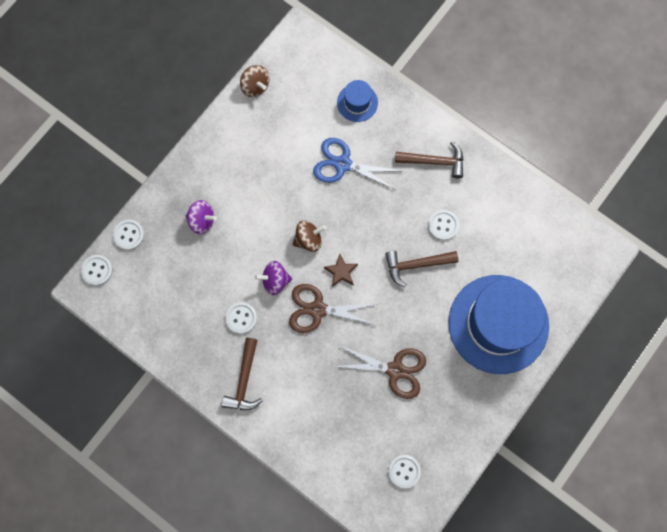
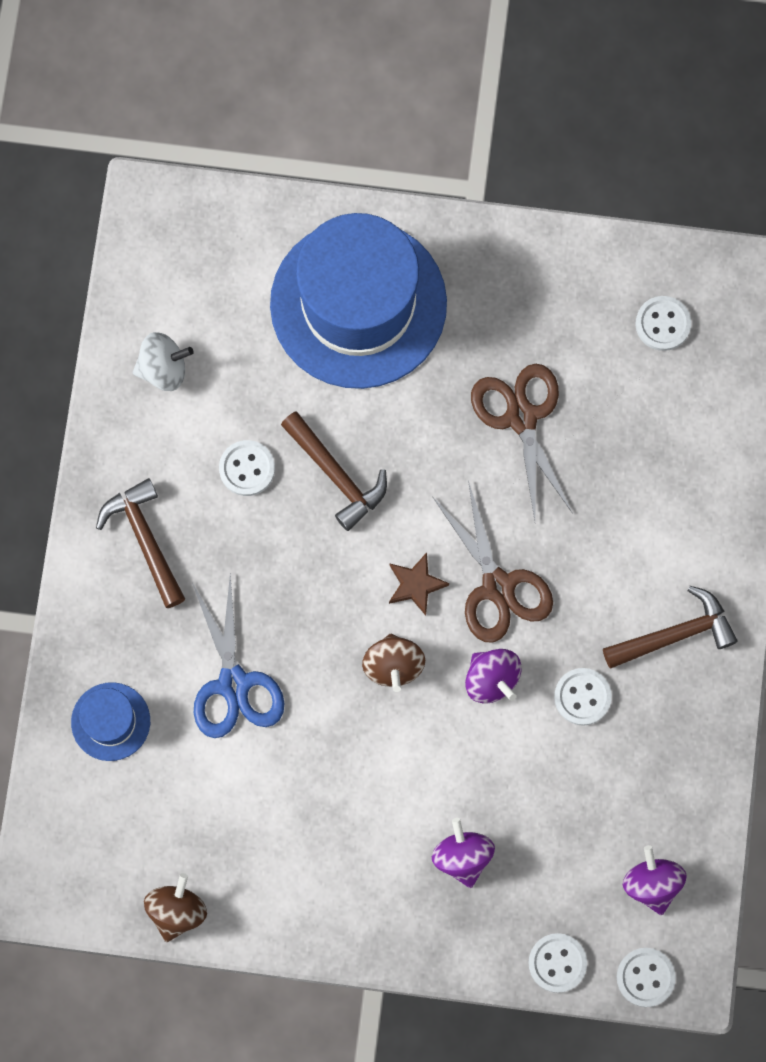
camera: 120 degrees left, 0 degrees up
brown spinning top [292,220,326,252] -> brown spinning top turned 135 degrees counterclockwise [362,634,425,692]
none -> white spinning top [133,332,194,391]
none -> purple spinning top [623,845,687,915]

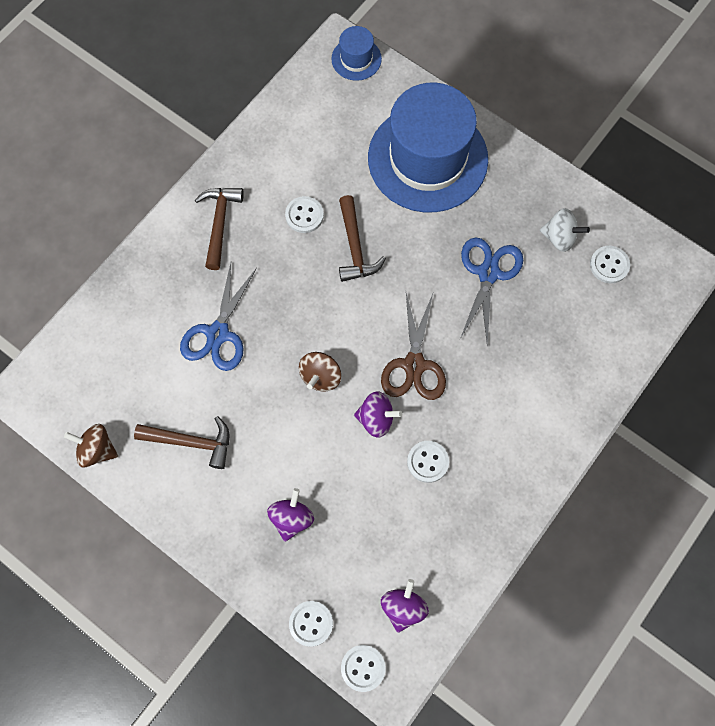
camera: 30 degrees right, 5 degrees down
blue hat [71,682,150,761] -> blue hat moved to [331,26,382,81]
white spinning top [133,332,194,391] -> white spinning top moved to [540,208,590,252]
brown spinning top [144,873,207,942] -> brown spinning top turned 120 degrees counterclockwise [64,424,118,467]
brown star [389,553,449,616] -> none
purple spinning top [465,649,521,703] -> purple spinning top turned 75 degrees counterclockwise [354,391,402,438]
brown scissors [471,364,573,520] -> blue scissors [460,238,523,344]
brown hammer [603,586,737,669] -> brown hammer moved to [134,416,229,469]

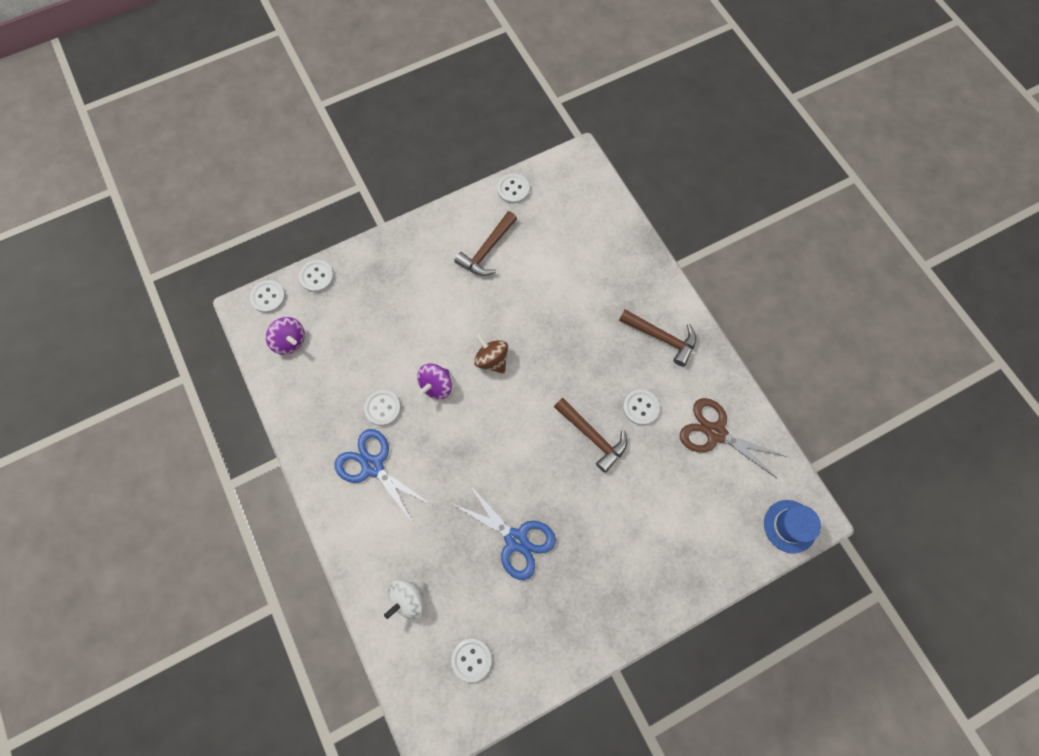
camera: 115 degrees right, 0 degrees up
brown spinning top [64,424,118,467] -> white button [497,174,529,204]
blue scissors [180,263,257,371] -> blue scissors moved to [334,429,432,523]
purple spinning top [267,488,314,542] -> none
brown hammer [339,195,386,282] -> brown hammer turned 150 degrees counterclockwise [554,398,627,473]
blue hat [368,83,488,212] -> none
brown scissors [381,291,446,400] -> brown scissors moved to [680,398,788,479]
white spinning top [540,208,590,252] -> white spinning top moved to [384,580,425,619]

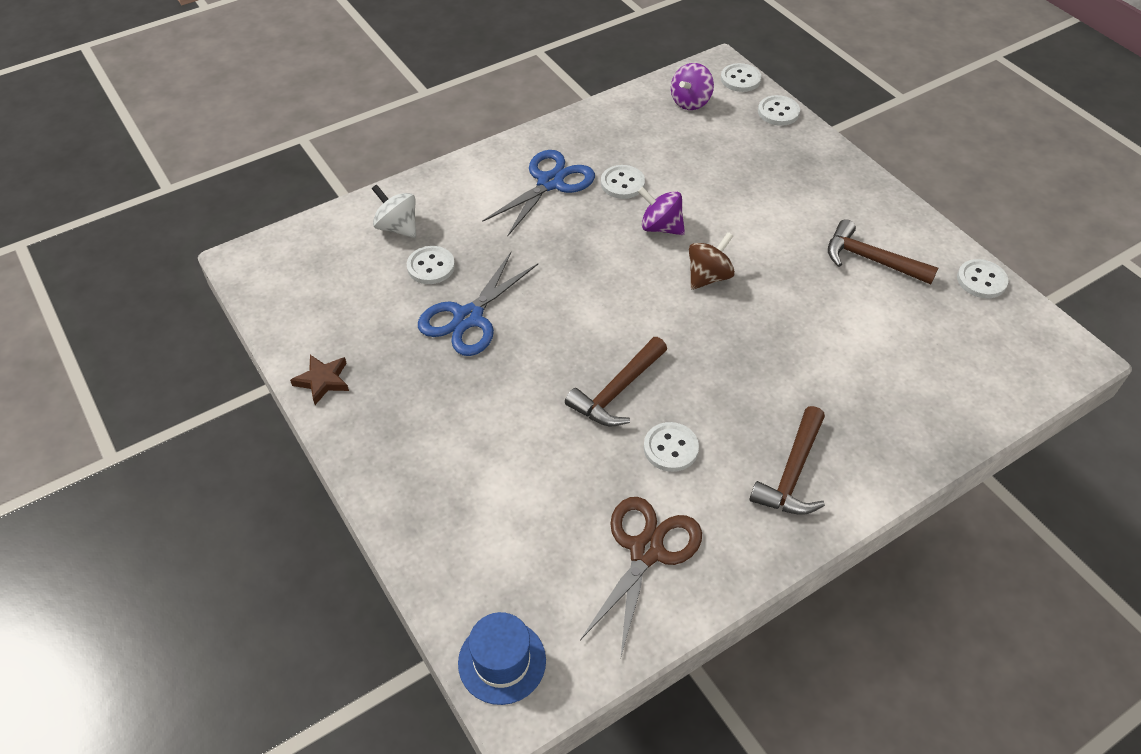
camera: 85 degrees right, 20 degrees down
white button [451,638,492,682] -> white button moved to [407,246,455,284]
none -> brown star [290,355,349,405]

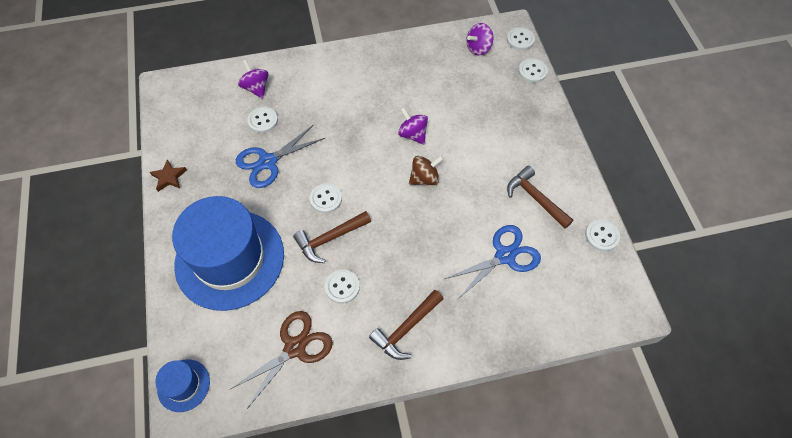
camera: 20 degrees right, 10 degrees up
white spinning top [372,184,416,238] -> purple spinning top [238,59,268,98]
blue scissors [482,150,595,237] -> blue scissors moved to [445,225,541,299]
white button [601,165,645,199] -> white button moved to [310,183,342,213]
none -> blue hat [172,196,284,311]

